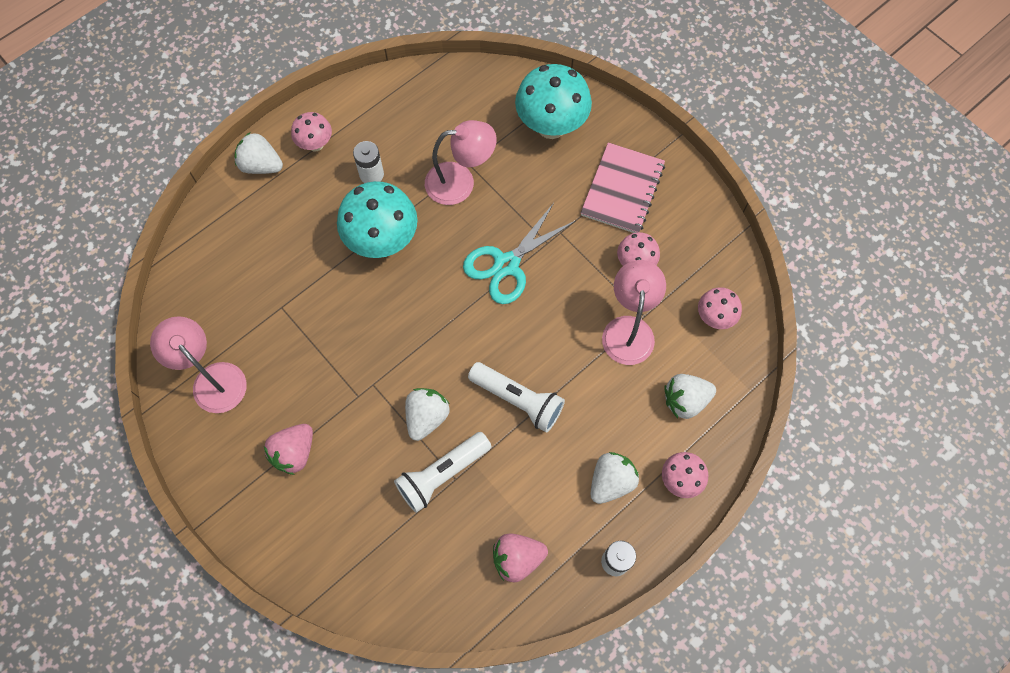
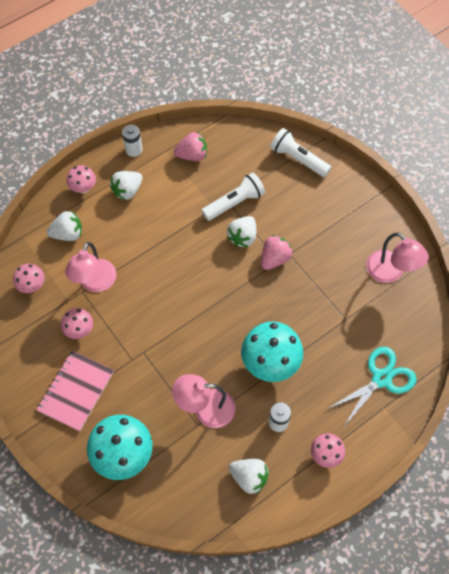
camera: 175 degrees left, 5 degrees down
white strawberry [234,132,283,174] -> white strawberry moved to [229,459,269,494]
pink strawberry [264,424,313,475] -> pink strawberry moved to [261,235,293,270]
turquoise scissors [463,203,575,304] -> turquoise scissors moved to [327,347,417,428]
white flashlight [468,362,565,432] -> white flashlight moved to [270,128,331,177]

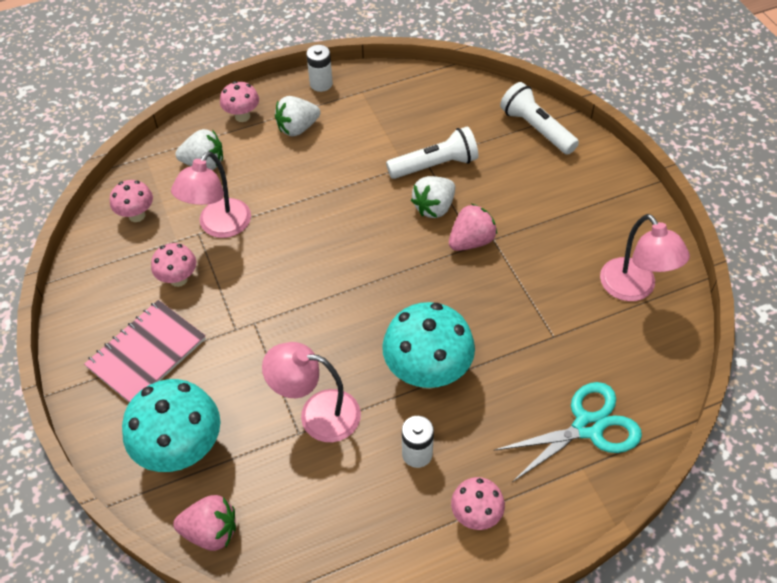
camera: 15 degrees right, 10 degrees down
pink strawberry [174,132,207,161] -> pink strawberry moved to [173,495,236,551]
white strawberry [229,459,269,494] -> none

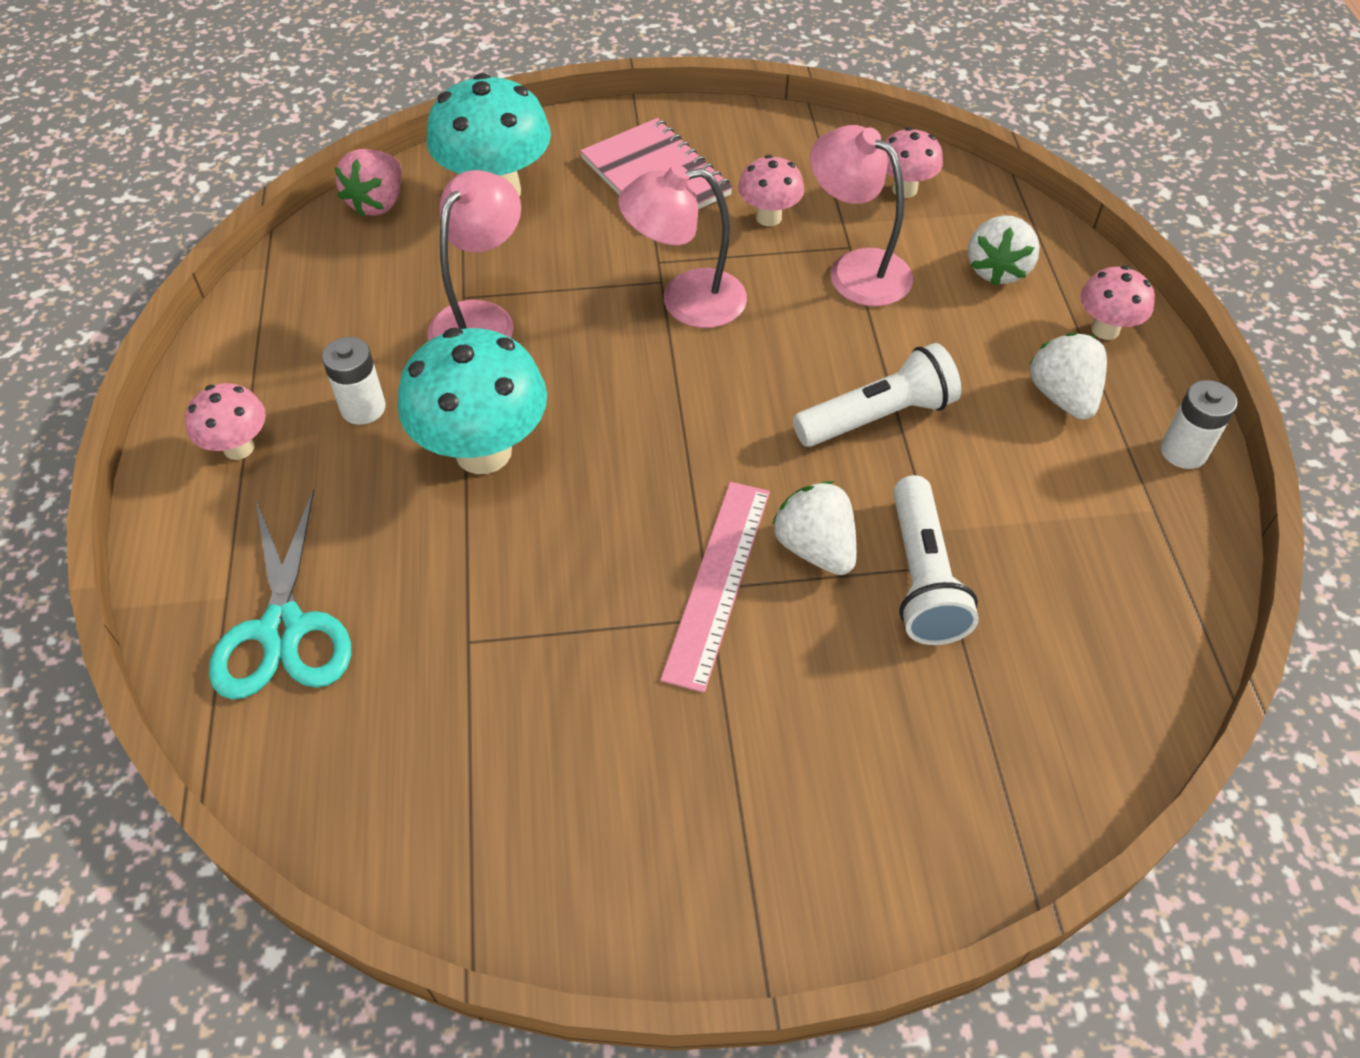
camera: 105 degrees right, 0 degrees up
pink strawberry [449,204,497,251] -> pink ruler [660,482,770,693]
white flashlight [500,82,579,155] -> white flashlight moved to [793,343,961,447]
pink lamp [600,214,690,301] -> pink lamp moved to [618,164,747,328]

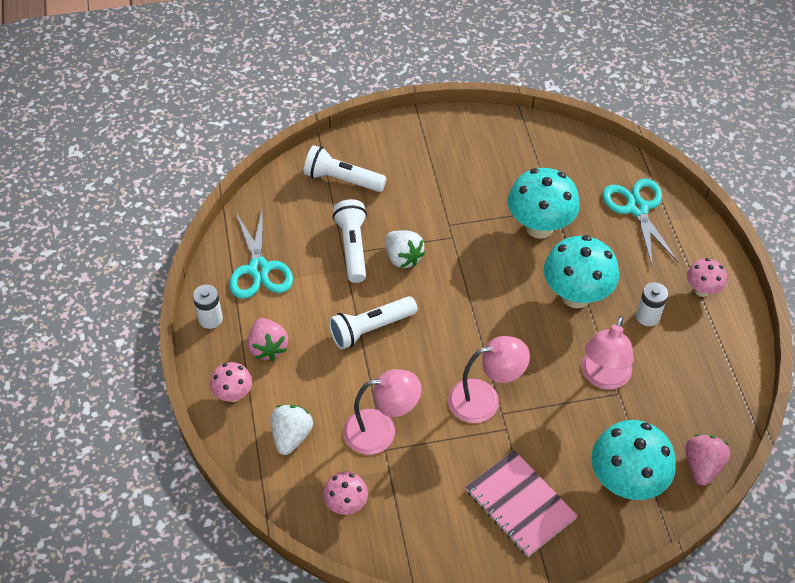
camera: 175 degrees right, 0 degrees up
pink ruler [660,482,770,693] -> none
pink mushroom [738,155,804,226] -> none
pink lamp [810,125,913,306] -> pink lamp turned 45 degrees counterclockwise [343,369,421,455]
white strawberry [1029,332,1107,420] -> pink strawberry [247,318,288,361]
none -> turquoise scissors [229,207,293,299]
none -> white flashlight [304,145,387,192]
none -> turquoise mushroom [508,168,580,239]

